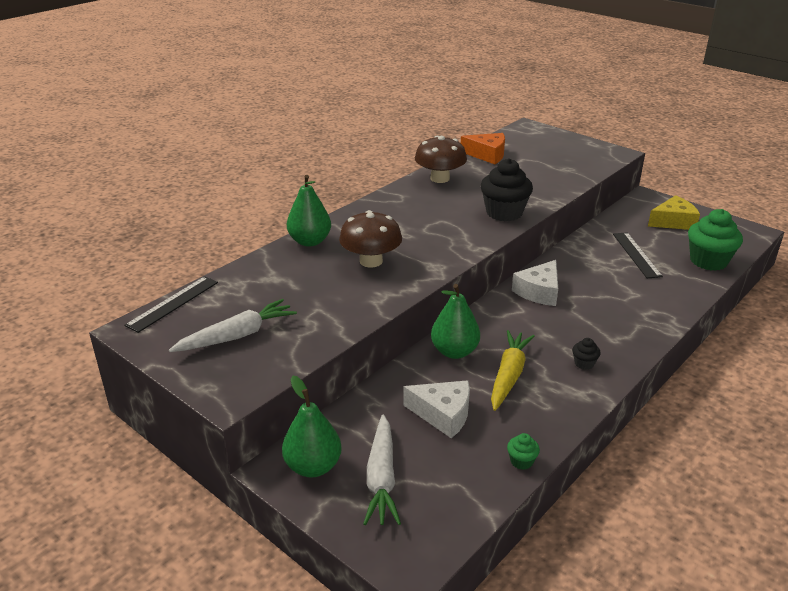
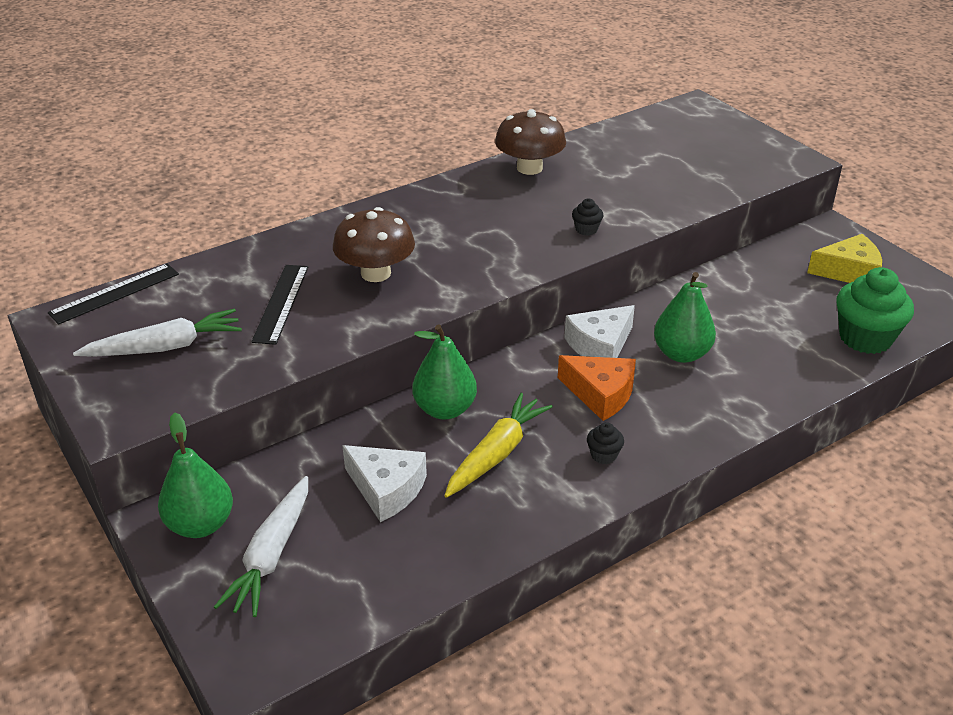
camera: 15 degrees right, 5 degrees up
green pear [287,175,331,247] -> green pear moved to [654,272,716,363]
orange cheese [461,133,505,164] -> orange cheese moved to [558,355,636,421]
black cupcake [480,158,533,221] -> black cupcake [572,198,603,236], size x0.45
green cupcake [507,433,540,470] -> none
black ruler [613,232,663,278] -> black ruler moved to [251,265,308,345]

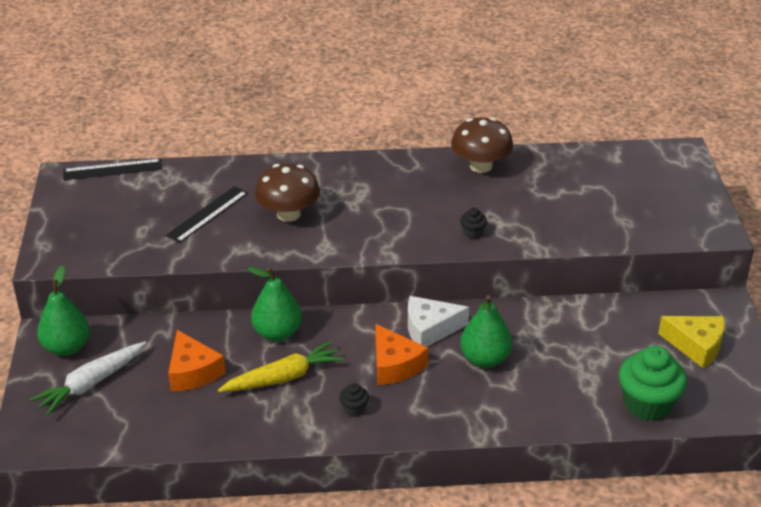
camera: 30 degrees right, 0 degrees up
white carrot [73,309,242,357] -> none
white cheese [342,445,427,522] -> orange cheese [168,330,226,391]

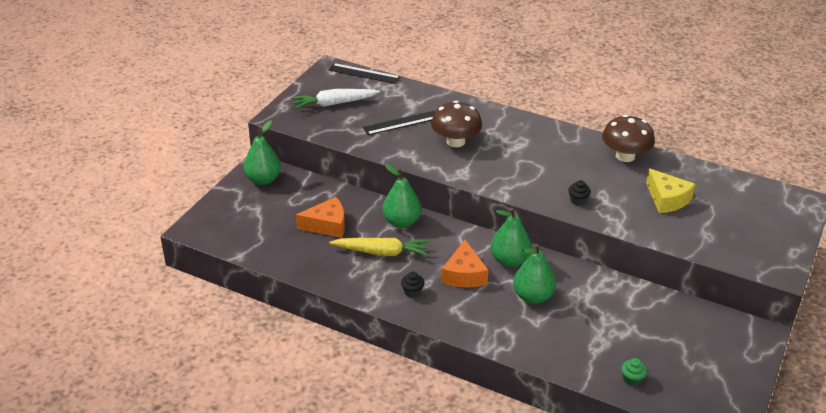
camera: 30 degrees right, 0 degrees up
white carrot [30,342,146,416] -> white carrot moved to [291,89,380,109]
orange cheese [168,330,226,391] -> orange cheese turned 105 degrees counterclockwise [296,197,345,238]
white cheese [408,296,469,347] -> green pear [490,208,532,267]
green cupcake [619,346,687,421] -> green cupcake [621,358,647,386], size x0.45
yellow cheese [658,316,725,368] -> yellow cheese moved to [646,168,696,213]

